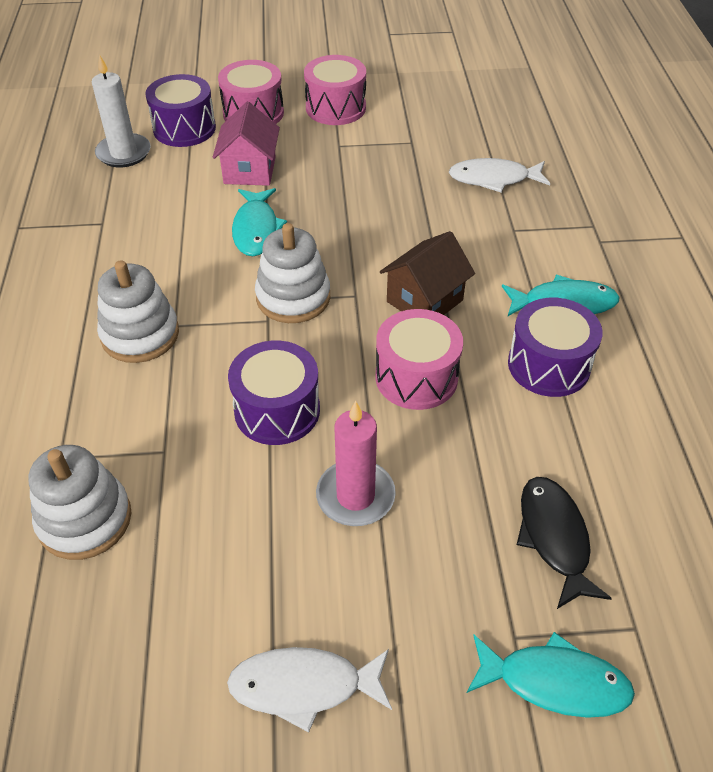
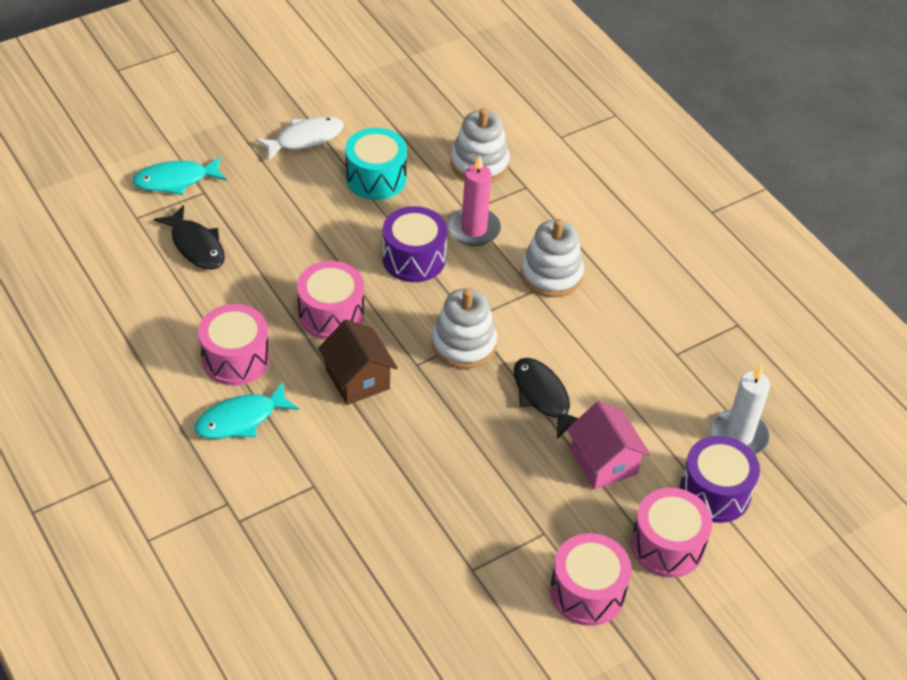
camera: 150 degrees right, 0 degrees up
turquoise fish [232,188,287,256] -> black fish [514,358,578,439]
pink candle [316,401,396,526] -> pink candle moved to [448,155,501,246]
brown house [380,231,475,315] -> brown house turned 45 degrees counterclockwise [318,319,398,405]
white fish [449,158,550,192] -> none
purple drum [508,298,603,397] -> pink drum [198,304,270,386]
none -> turquoise drum [345,128,407,200]

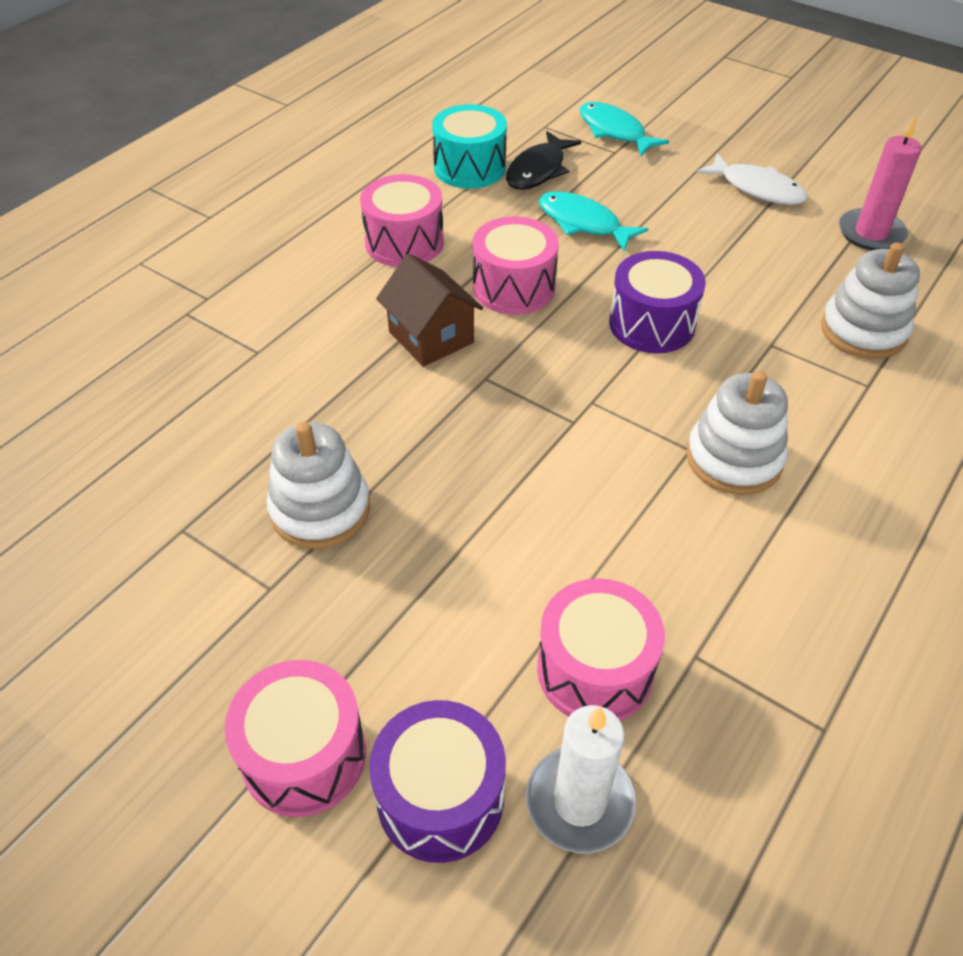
camera: 70 degrees right, 0 degrees up
turquoise fish [194,382,299,439] -> turquoise fish moved to [539,191,648,251]
brown house [318,319,398,405] -> brown house turned 75 degrees counterclockwise [376,253,483,367]
turquoise drum [345,128,407,200] -> turquoise drum moved to [432,104,507,189]
white stacking toy [432,288,497,369] -> white stacking toy moved to [267,422,370,549]
pink candle [448,155,501,246] -> pink candle moved to [839,114,922,250]
black fish [514,358,578,439] -> none
pink drum [550,533,632,626] -> pink drum moved to [537,578,665,721]
pink house [567,401,650,489] -> none

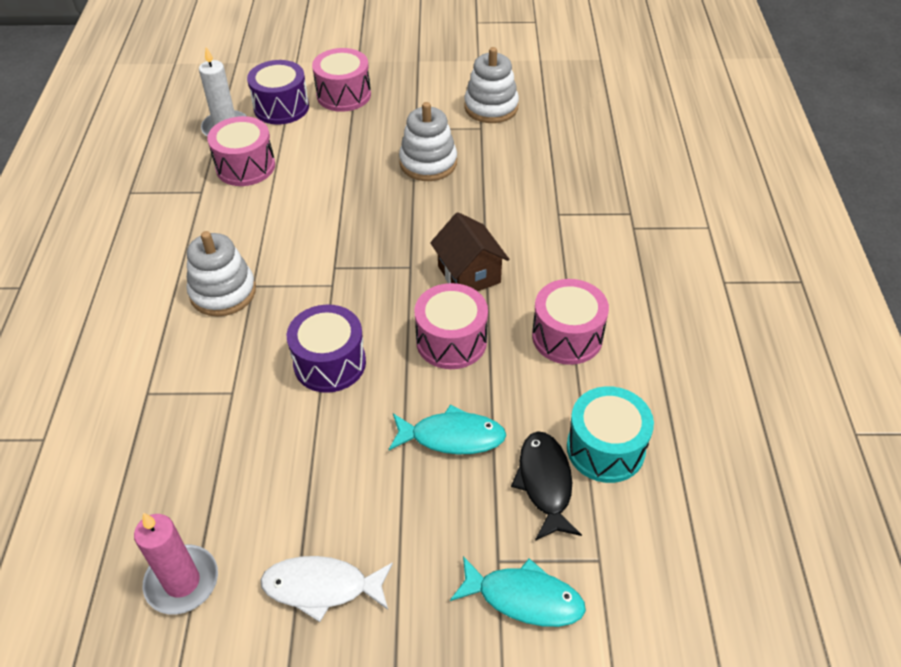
camera: 145 degrees right, 0 degrees up
brown house [376,253,483,367] -> brown house turned 45 degrees clockwise [430,212,509,291]
white stacking toy [821,242,920,359] -> white stacking toy moved to [464,47,519,123]

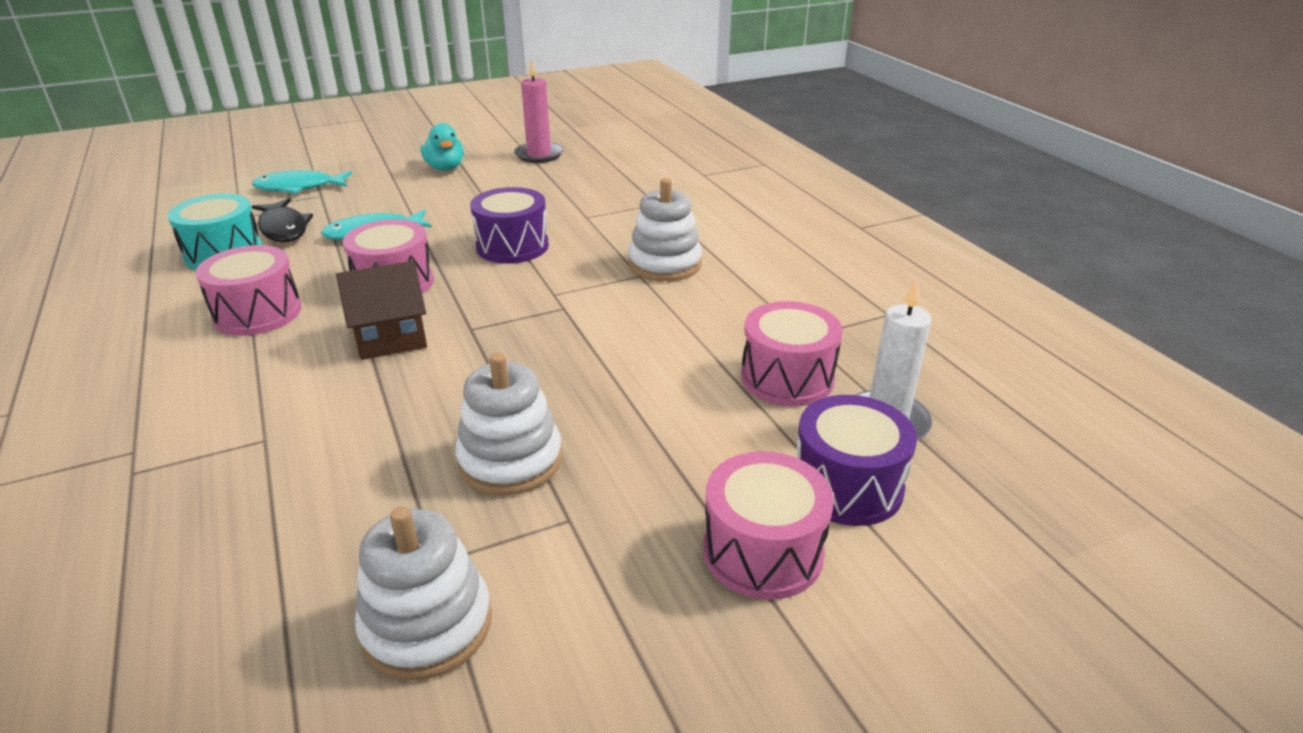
camera: 155 degrees right, 15 degrees down
white fish [260,556,393,622] -> turquoise duck [421,123,464,171]
brown house [430,212,509,291] -> brown house turned 60 degrees counterclockwise [336,261,427,360]

